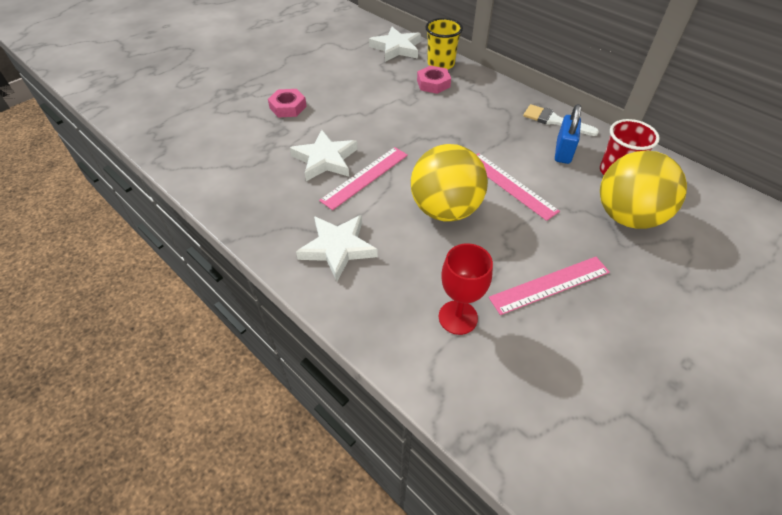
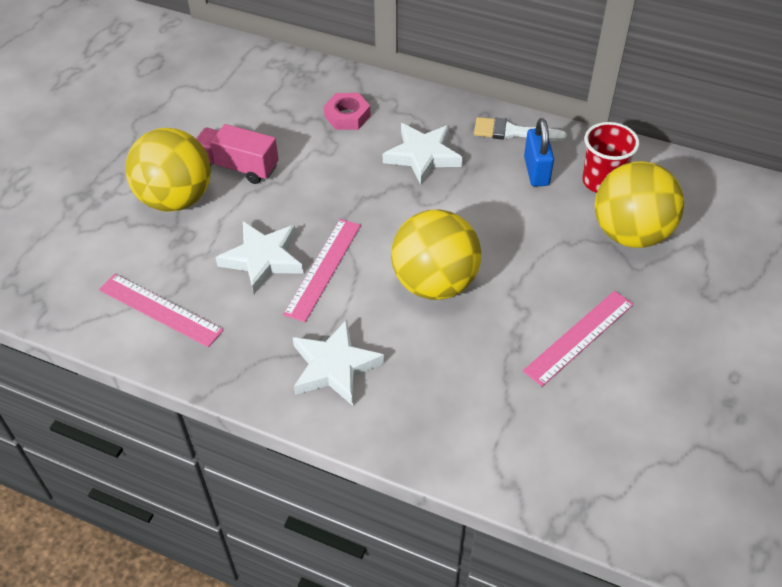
camera: 20 degrees left, 0 degrees up
pink nut [268,89,307,117] -> yellow ball [125,128,211,212]
white star [369,27,421,62] -> white star moved to [383,123,463,185]
yellow cup [425,18,463,70] -> none
red goblet [439,243,493,335] -> none
pink ruler [476,153,560,221] -> pink ruler moved to [99,274,223,347]
none -> pink truck [196,124,279,184]

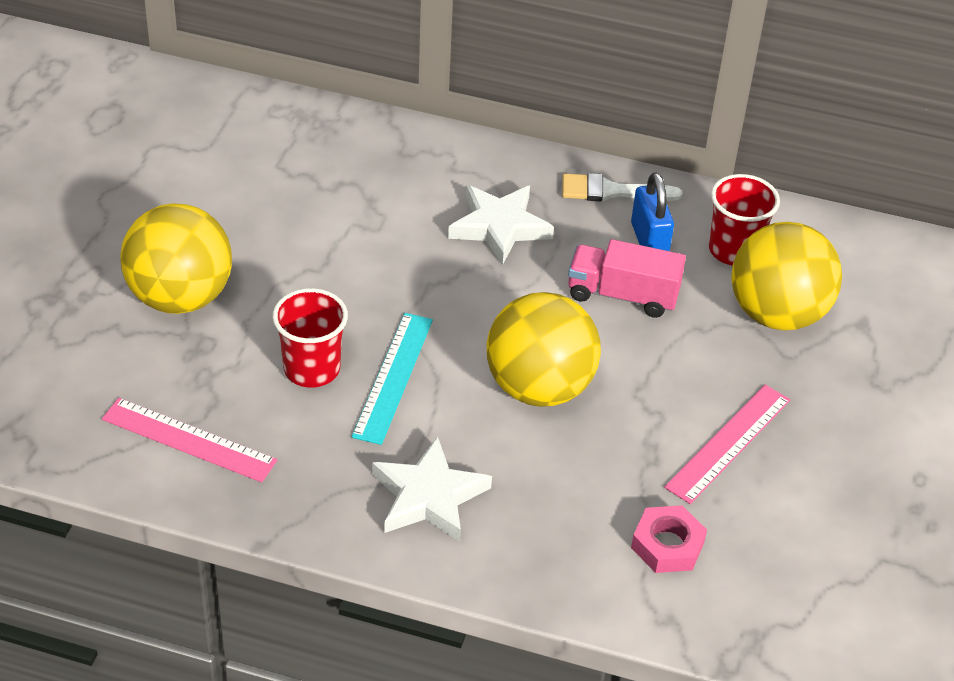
camera: 10 degrees left, 5 degrees down
pink truck [196,124,279,184] -> pink truck moved to [568,239,686,318]
white star [215,221,303,294] -> red cup [272,288,348,388]
pink ruler [283,219,361,322] -> turquoise ruler [352,313,433,445]
pink nut [324,93,371,130] -> pink nut moved to [631,505,707,573]

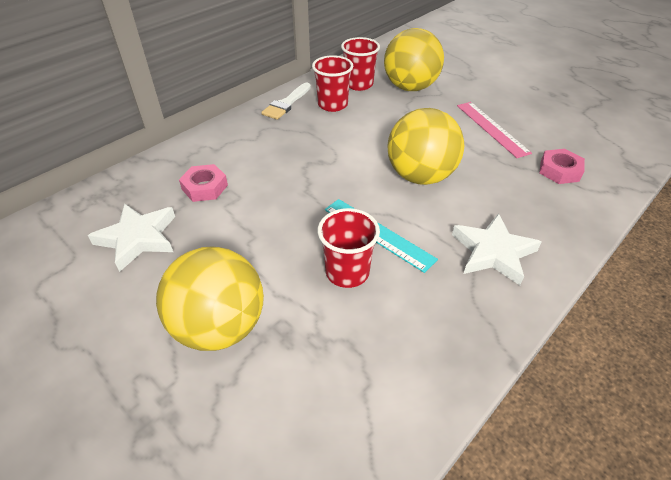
camera: 60 degrees left, 0 degrees up
pink ruler [102,398,278,483] -> none
white star [448,185,554,265] -> white star moved to [88,203,175,272]
pink truck [568,239,686,318] -> none
blue padlock [631,173,674,251] -> red cup [312,55,353,112]
none -> pink nut [179,164,228,202]

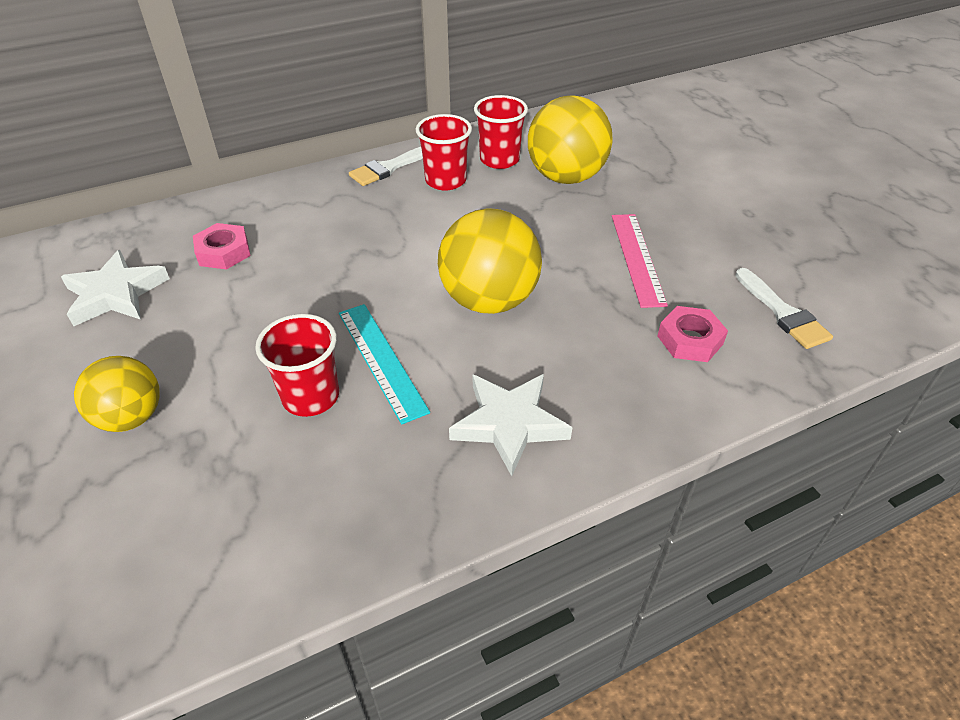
camera: 20 degrees right, 0 degrees up
yellow ball [156,246,264,351] -> yellow ball [74,356,160,432], size x0.63
none -> white brush [735,268,833,349]

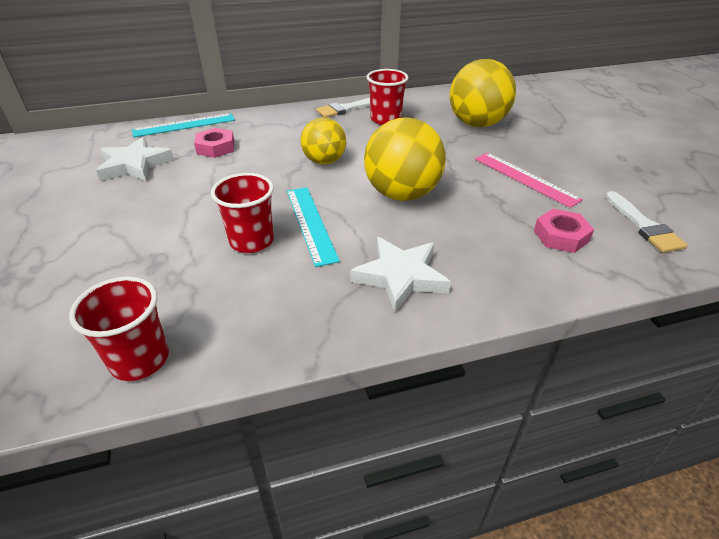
camera: 10 degrees right, 5 degrees down
yellow ball [74,356,160,432] -> yellow ball moved to [301,117,346,165]
red cup [474,95,528,169] -> red cup moved to [69,277,169,381]
pink ruler [612,214,668,308] -> pink ruler turned 45 degrees counterclockwise [475,153,583,208]
none -> turquoise ruler [132,113,235,137]

